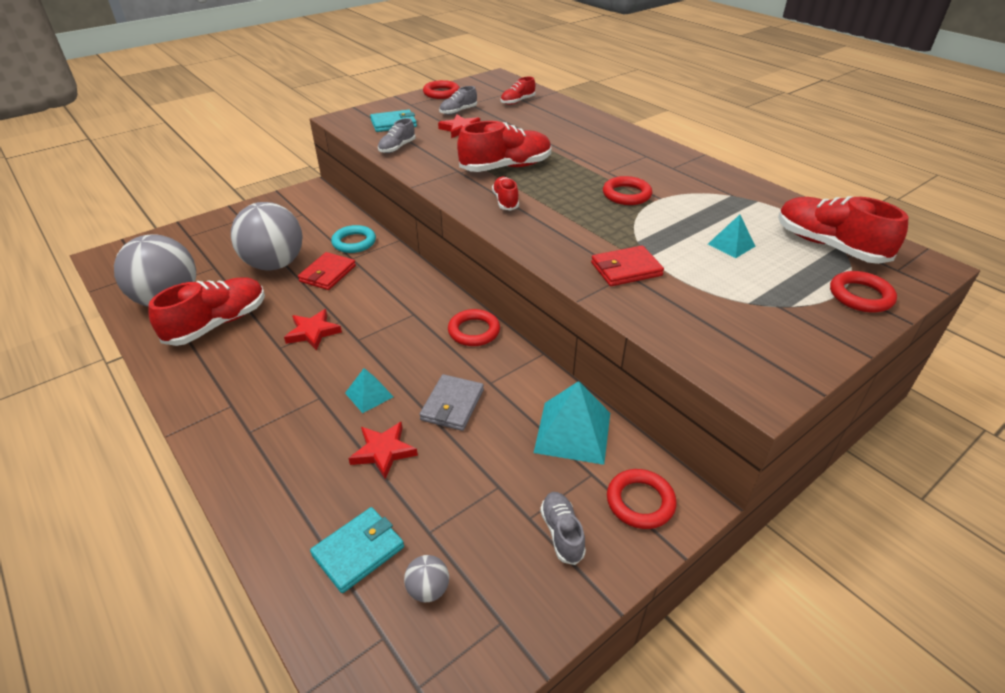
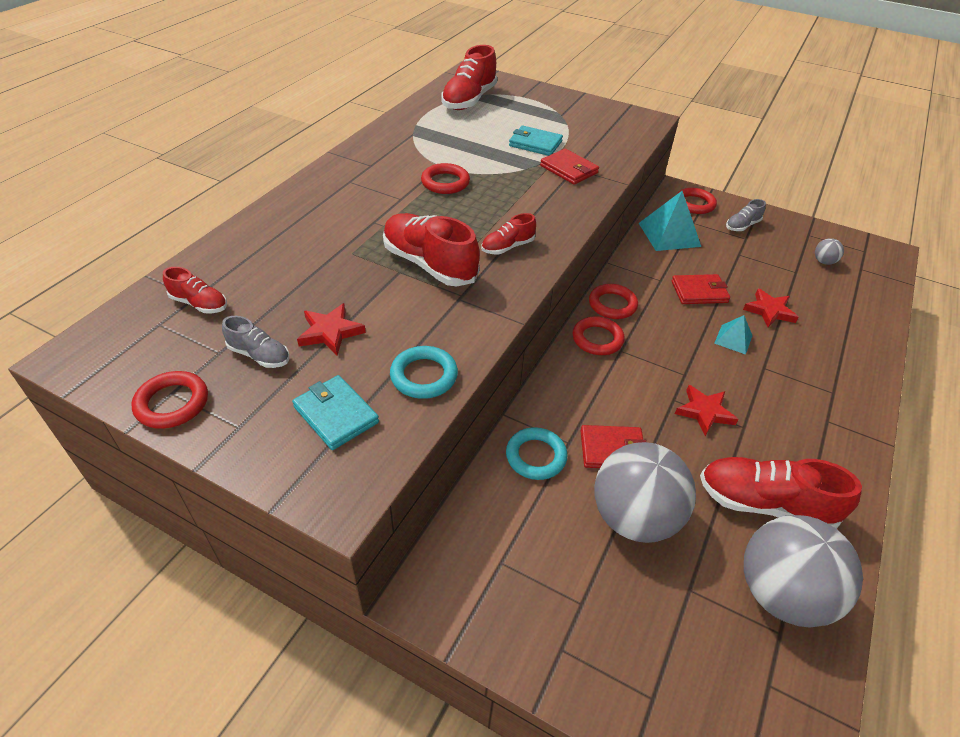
camera: 115 degrees left, 5 degrees up
turquoise wallet [310,507,404,593] -> turquoise wallet moved to [509,125,563,156]
grey shoe [378,118,416,153] -> turquoise ring [390,346,458,399]
grey wallet [419,374,484,431] -> red wallet [671,274,730,304]
turquoise pyramid [708,215,755,258] -> none
red ring [830,271,897,313] -> red ring moved to [572,316,625,355]

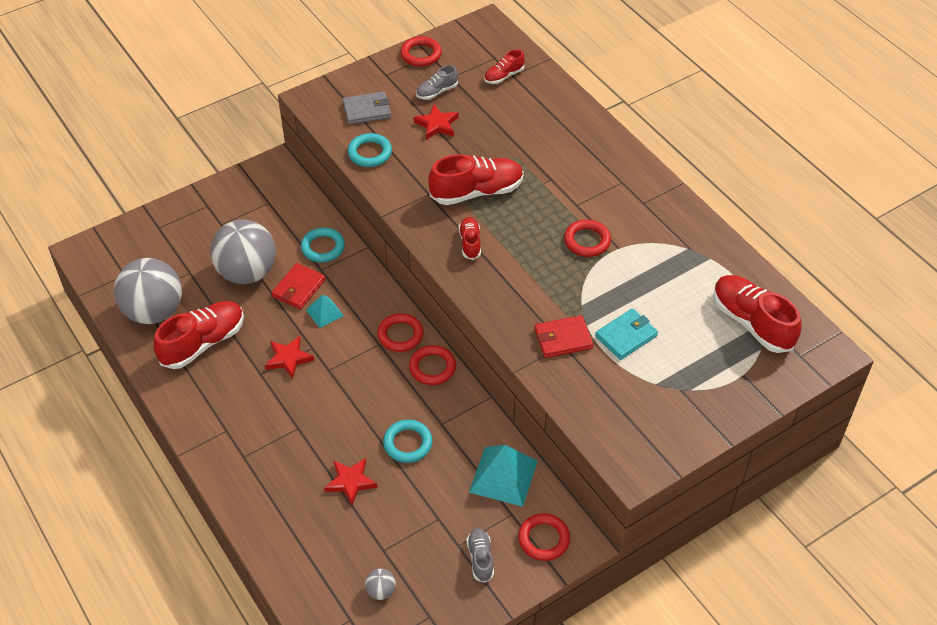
camera: 120 degrees right, 5 degrees up
turquoise wallet [292,375,379,450] -> grey wallet [342,91,391,124]
red wallet [671,274,730,304] -> turquoise ring [383,420,432,463]
turquoise pyramid [714,315,753,355] -> turquoise pyramid moved to [306,294,344,328]

